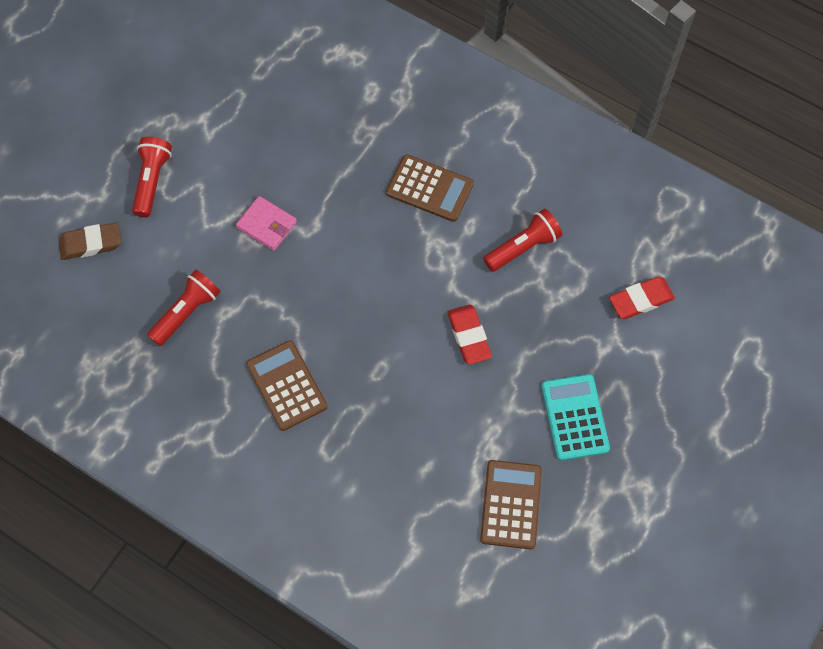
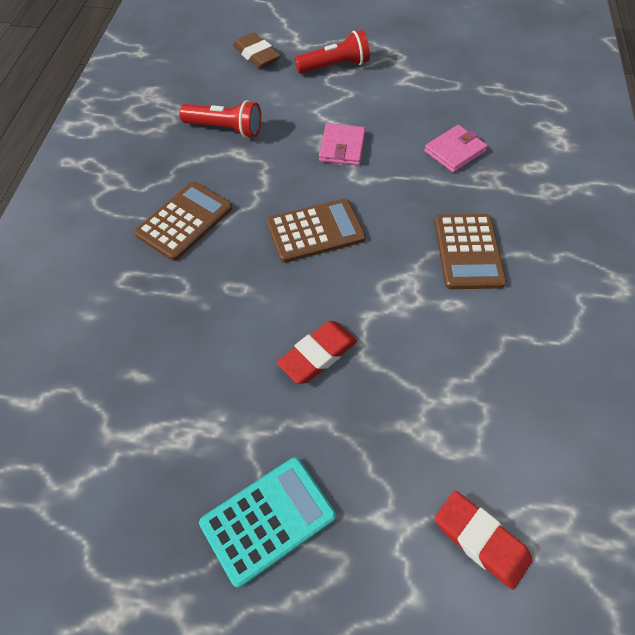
camera: 65 degrees right, 10 degrees down
brown calculator [480,460,542,549] -> brown calculator moved to [266,199,366,263]
red flashlight [483,209,562,272] -> none
none -> pink wallet [424,125,487,173]

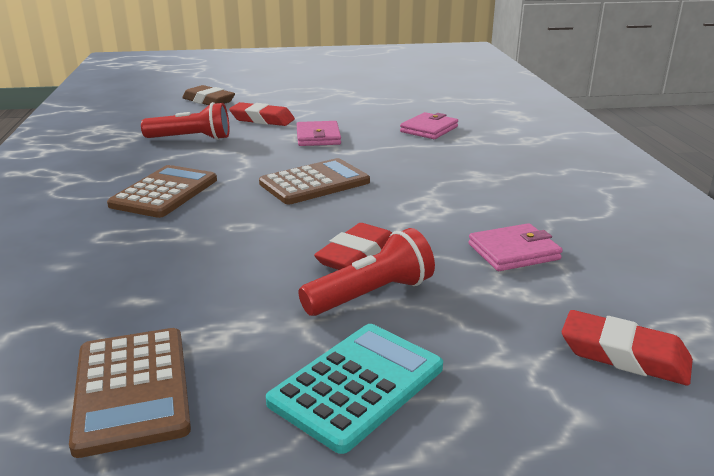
camera: 15 degrees left, 30 degrees down
red flashlight [295,30,370,74] -> red flashlight moved to [298,228,435,316]
brown calculator [434,214,507,289] -> brown calculator moved to [69,328,191,458]
none -> red eraser [229,102,295,126]
none -> pink wallet [468,223,563,271]

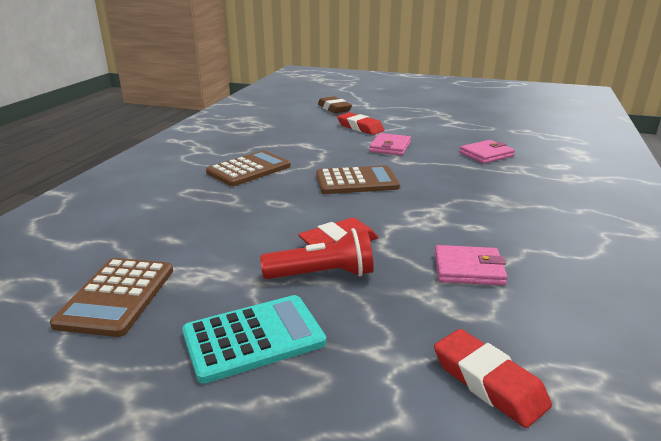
camera: 25 degrees right, 0 degrees up
red flashlight [141,102,229,140] -> none

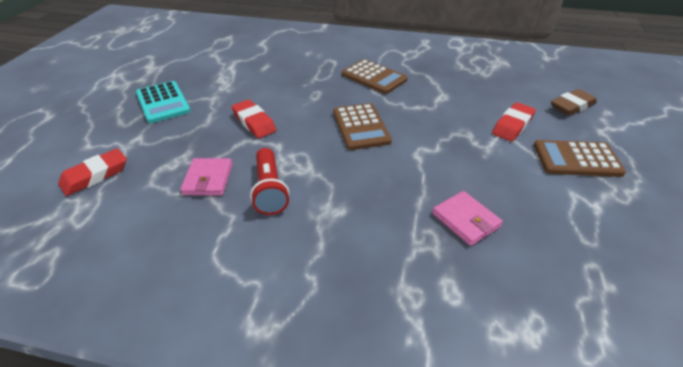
camera: 85 degrees right, 15 degrees up
brown calculator [50,258,173,337] -> brown calculator moved to [534,140,626,177]
red flashlight [260,228,374,279] -> red flashlight moved to [250,148,290,215]
pink wallet [369,133,411,155] -> none

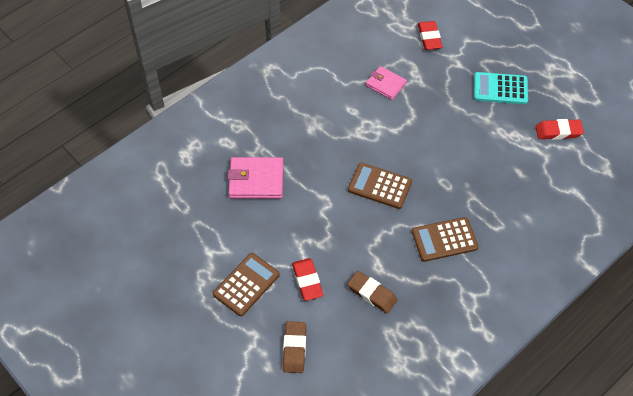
camera: 125 degrees right, 15 degrees up
red eraser [231,100,277,138] -> red eraser moved to [536,119,584,140]
red flashlight [250,148,290,215] -> none
pink wallet [432,191,503,246] -> pink wallet [227,157,284,199], size x1.54
none -> brown eraser [347,271,397,313]

